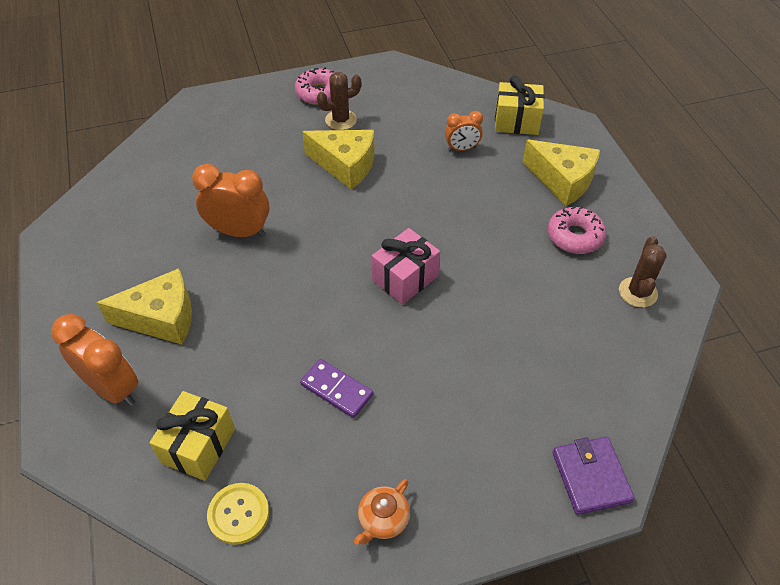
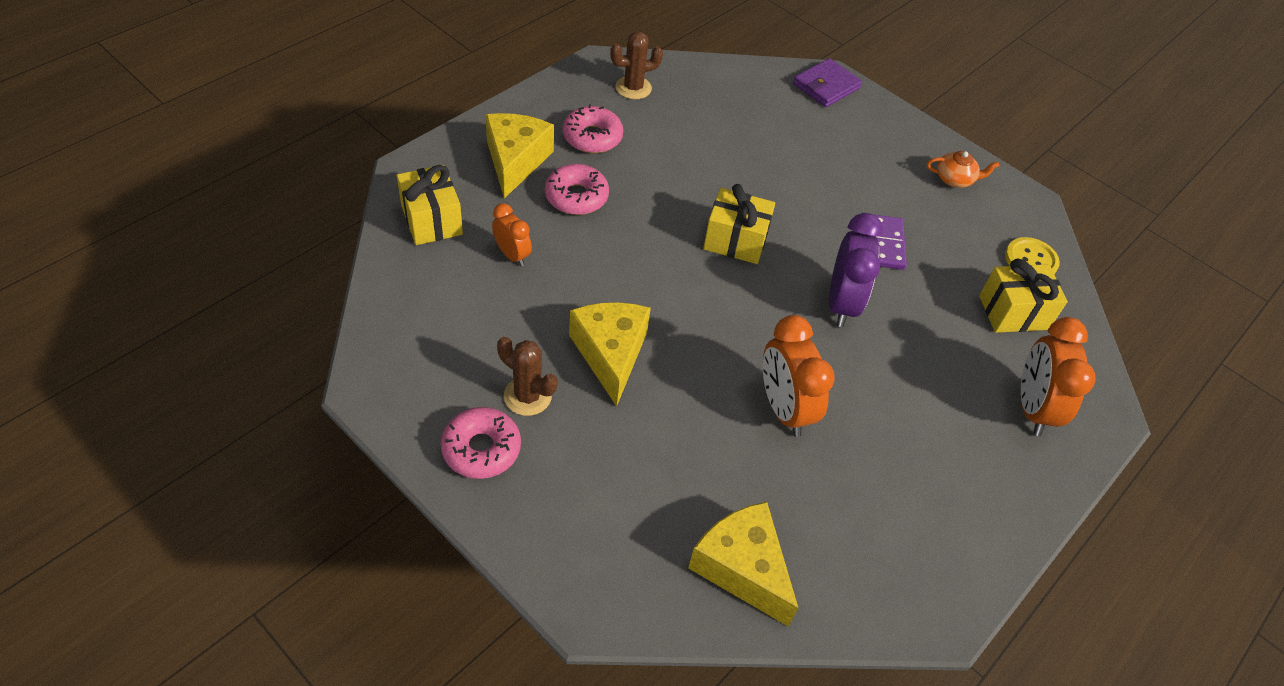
camera: 125 degrees left, 0 degrees up
yellow cheese [96,268,192,345] -> yellow cheese moved to [688,502,798,627]
pink gift [372,228,440,305] -> yellow gift [703,184,775,264]
none -> pink donut [545,164,609,215]
none -> purple clock [829,213,883,327]

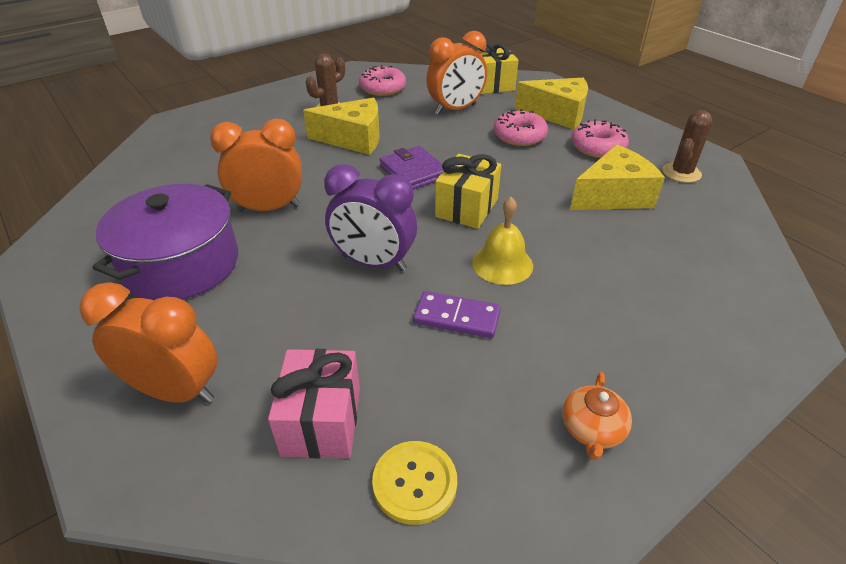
camera: 105 degrees right, 10 degrees down
pink donut [441,407,521,479] -> pink donut moved to [359,65,406,96]
orange clock [492,203,532,267] -> orange clock [426,31,487,115], size x1.71
brown cactus [610,31,663,99] -> brown cactus turned 45 degrees clockwise [663,110,712,183]
yellow cheese [688,502,798,627] -> yellow cheese moved to [570,145,665,210]
purple wallet [793,58,862,107] -> purple wallet moved to [380,146,444,190]
yellow gift [979,259,1068,333] -> pink gift [268,349,360,458]
none -> purple pot [93,184,238,300]
none -> yellow bell [472,197,533,285]

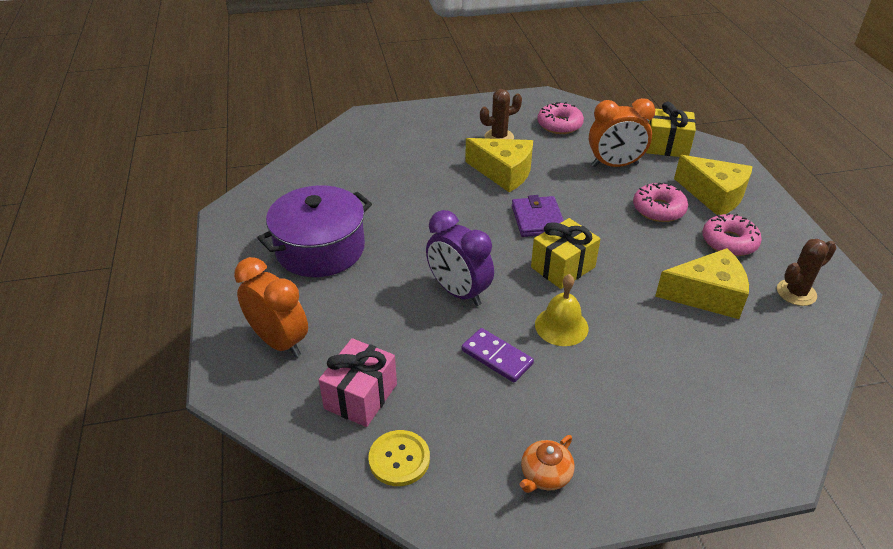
camera: 25 degrees right, 0 degrees up
orange clock [210,119,302,212] -> none

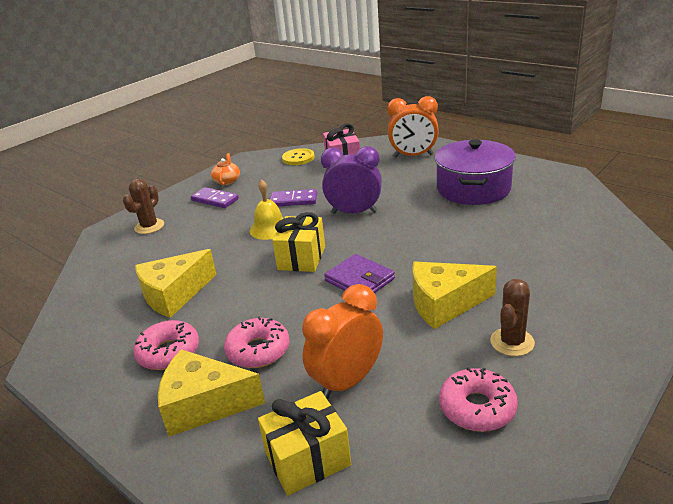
camera: 145 degrees right, 10 degrees down
brown cactus [777,239,836,306] -> brown cactus moved to [123,179,164,234]
none -> purple domino [191,187,239,208]

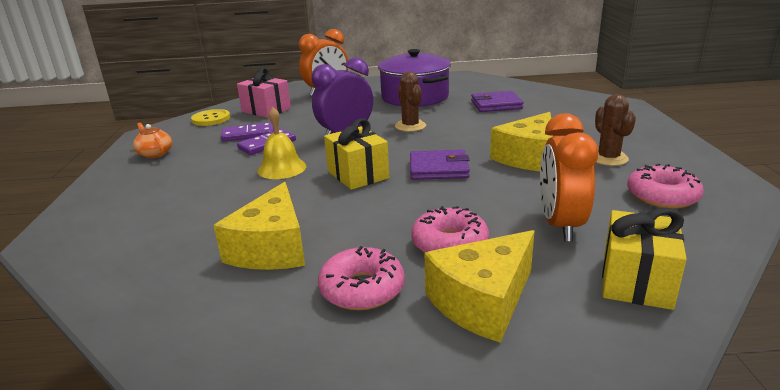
camera: 45 degrees left, 5 degrees down
brown cactus [123,179,164,234] -> brown cactus moved to [395,72,426,132]
purple domino [191,187,239,208] -> purple domino moved to [221,122,274,142]
none -> purple wallet [471,91,523,112]

